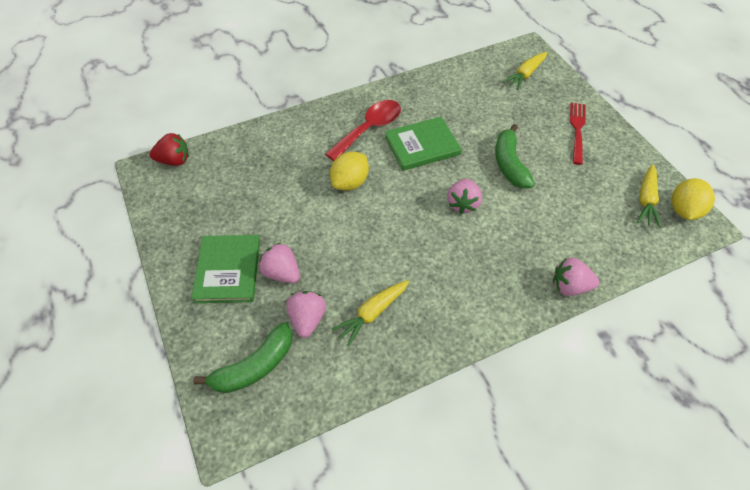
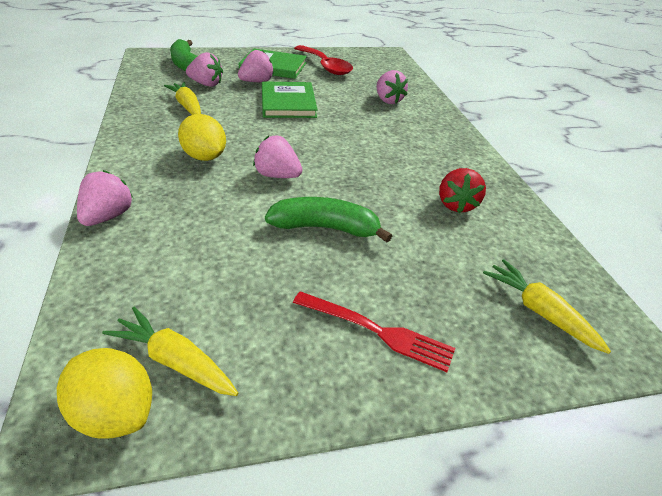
camera: 100 degrees right, 15 degrees down
red strawberry [150,133,189,166] -> red strawberry moved to [439,168,486,213]
red spoon [325,100,401,161] -> red spoon moved to [294,45,353,75]
yellow lemon [330,152,369,191] -> yellow lemon moved to [178,114,226,161]
green book [385,117,462,171] -> green book moved to [262,81,318,118]
none -> pink strawberry [376,70,408,104]

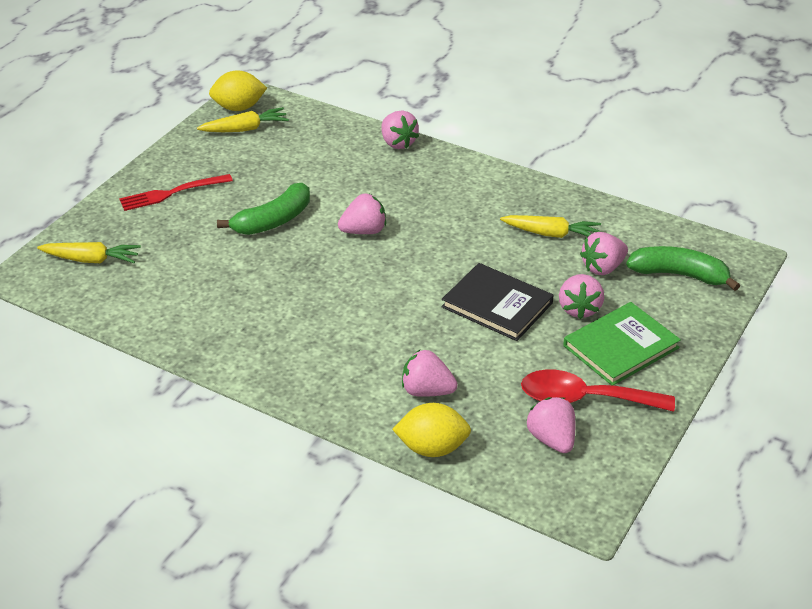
camera: 135 degrees right, 0 degrees up
yellow lemon [178,114,226,161] -> yellow lemon moved to [392,403,471,457]
green book [262,81,318,118] -> black book [441,263,553,341]
red strawberry [439,168,486,213] -> none
none -> pink strawberry [526,397,575,453]

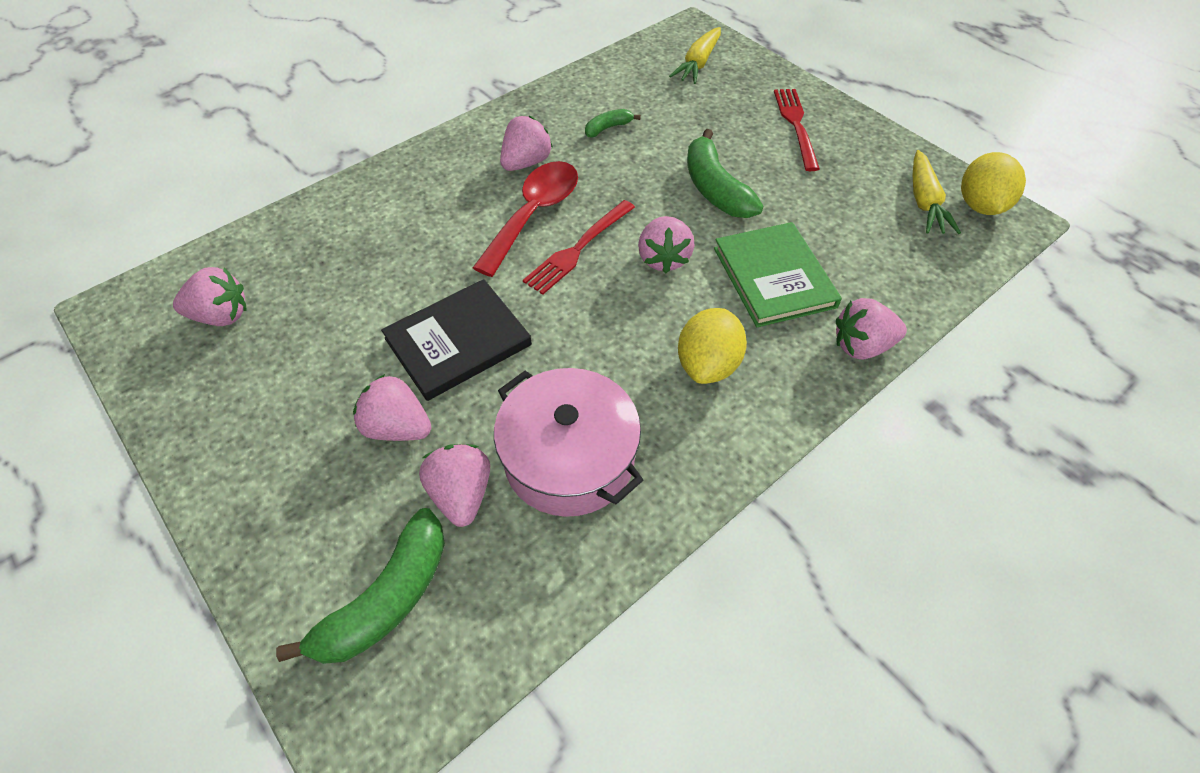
camera: 110 degrees right, 15 degrees up
yellow lemon [392,403,471,457] -> yellow lemon moved to [678,308,747,384]
pink strawberry [402,350,458,397] -> pink strawberry moved to [500,116,553,171]
yellow carrot [500,215,601,238] -> pink pot [494,368,643,517]
red spoon [521,369,675,412] -> red spoon moved to [473,161,578,277]
green book [563,302,681,386] -> green book moved to [714,222,842,327]
none -> red fork [523,200,635,295]
none -> green banana [585,109,641,137]

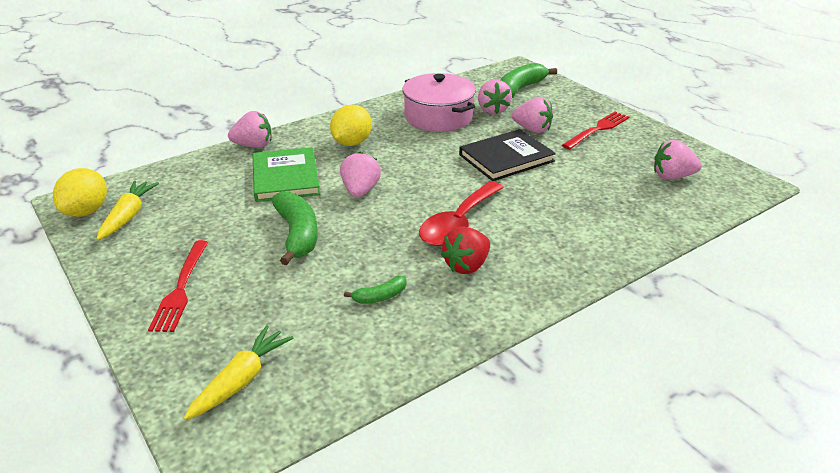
camera: 175 degrees left, 20 degrees down
pink strawberry [500,116,553,171] -> red strawberry [441,227,490,274]
red fork [523,200,635,295] -> red fork moved to [562,112,629,150]

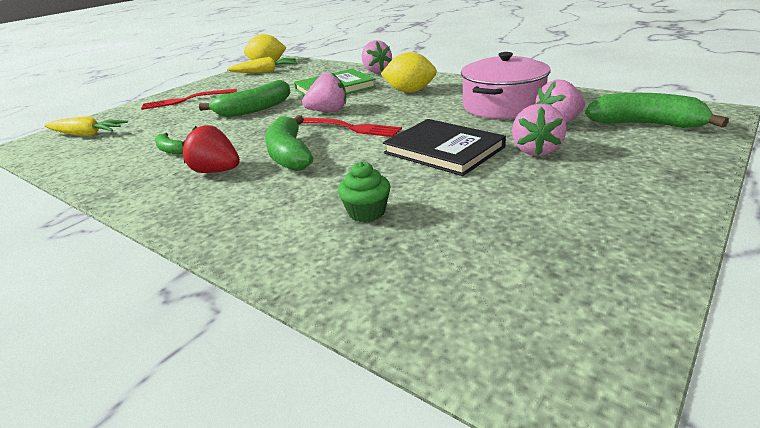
camera: 75 degrees right, 5 degrees down
red spoon [419,181,504,246] -> green banana [265,115,314,171]
red fork [562,112,629,150] -> red fork moved to [303,118,402,137]
pink strawberry [654,140,702,180] -> none
none -> green cupcake [338,162,390,222]

